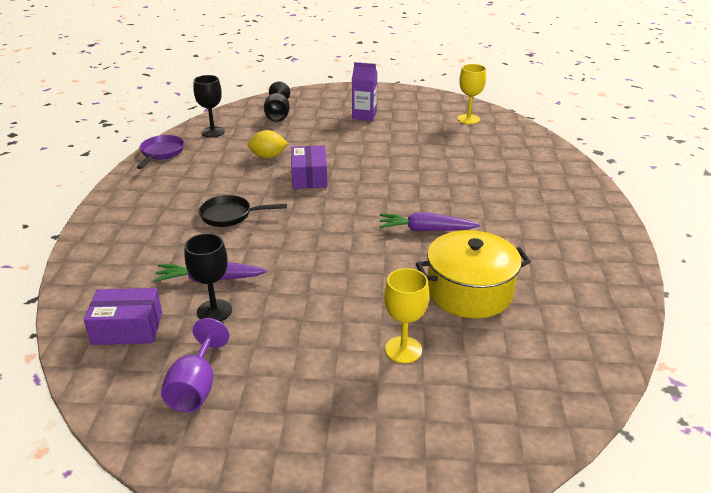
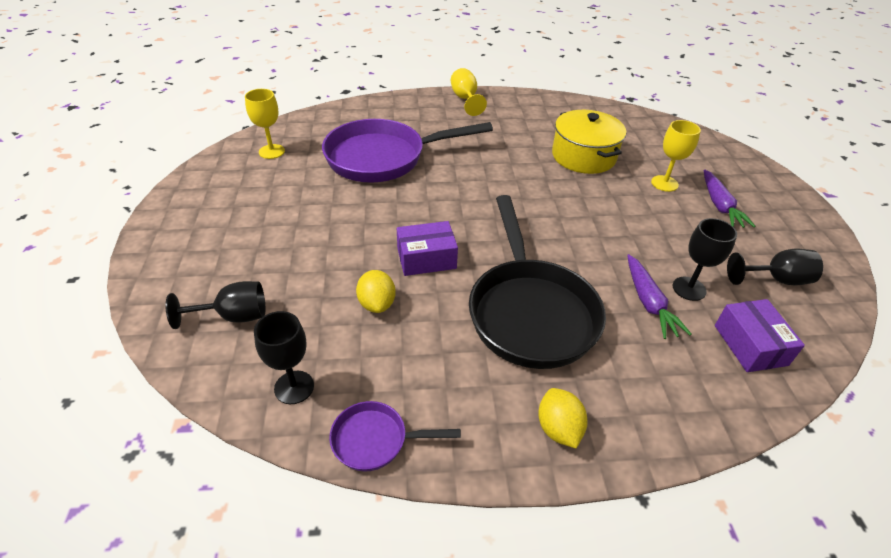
camera: 100 degrees left, 10 degrees up
purple goblet [161,318,229,413] -> black goblet [727,249,823,285]
black pan [198,195,287,227] -> black pan [469,195,606,369], size x2.15
purple carton [352,62,377,121] -> none
purple carrot [379,212,480,231] -> purple carrot moved to [704,170,755,228]
none -> purple pan [322,119,493,182]
none -> yellow goblet [451,68,487,116]
none -> yellow lemon [538,388,588,448]

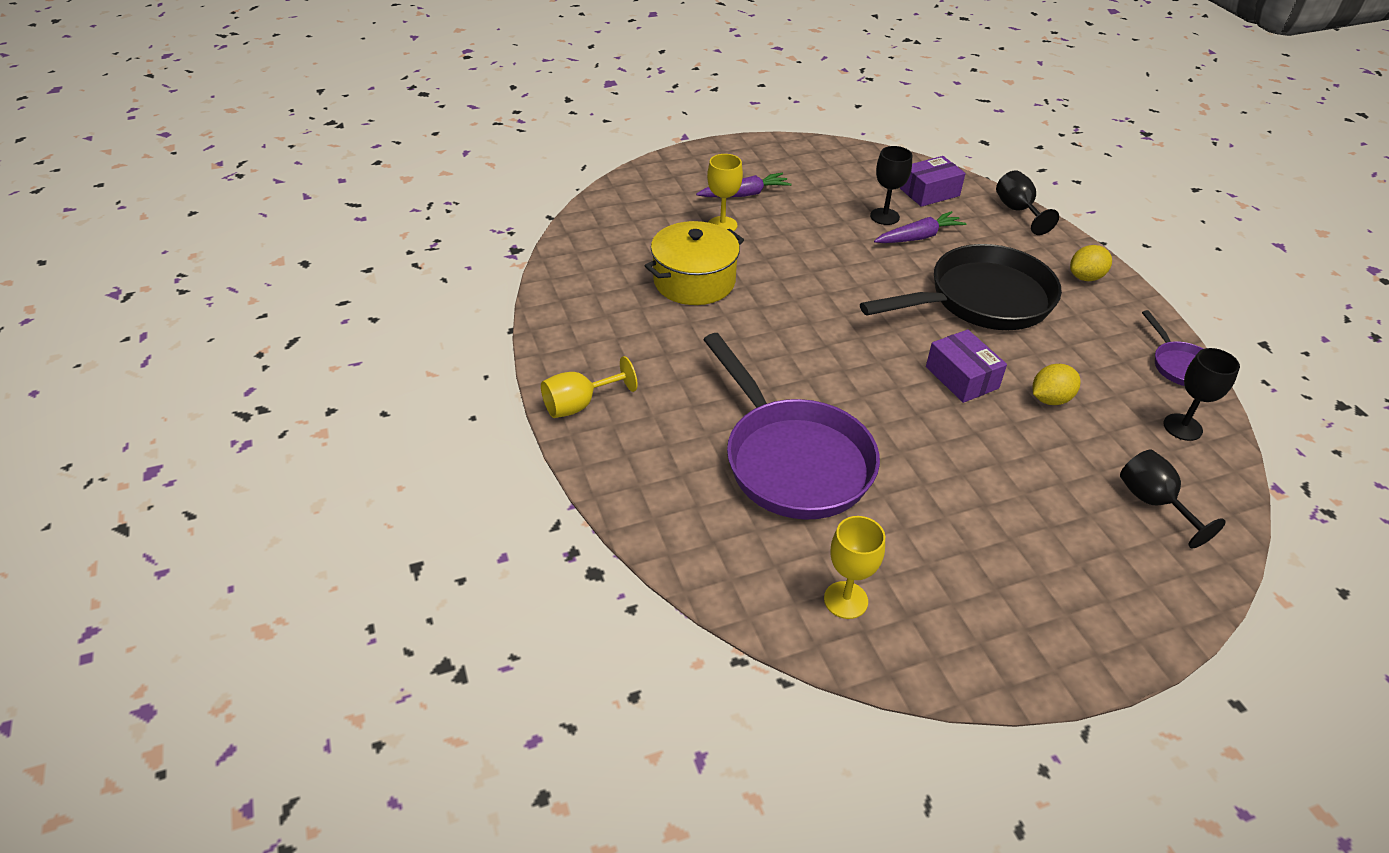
camera: 105 degrees left, 0 degrees up
black goblet [727,249,823,285] -> black goblet moved to [996,170,1059,235]

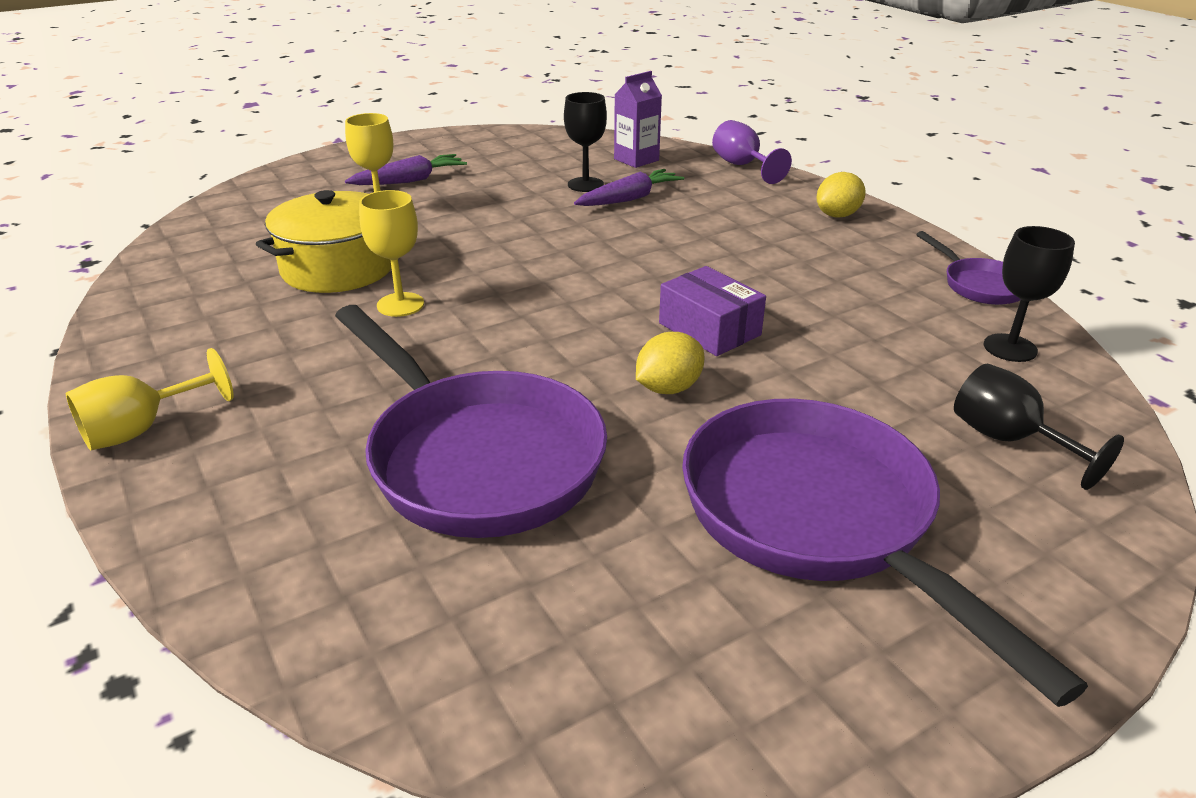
camera: 10 degrees left, 10 degrees down
yellow goblet [824,516,885,619] -> yellow goblet moved to [359,190,424,317]
black pan [860,244,1062,330] -> none
purple box [900,156,965,207] -> purple carton [614,71,662,168]
black goblet [996,170,1059,235] -> purple goblet [712,120,792,184]
yellow lemon [1032,364,1081,405] -> yellow lemon moved to [636,332,704,394]
none -> purple pan [682,399,1088,707]

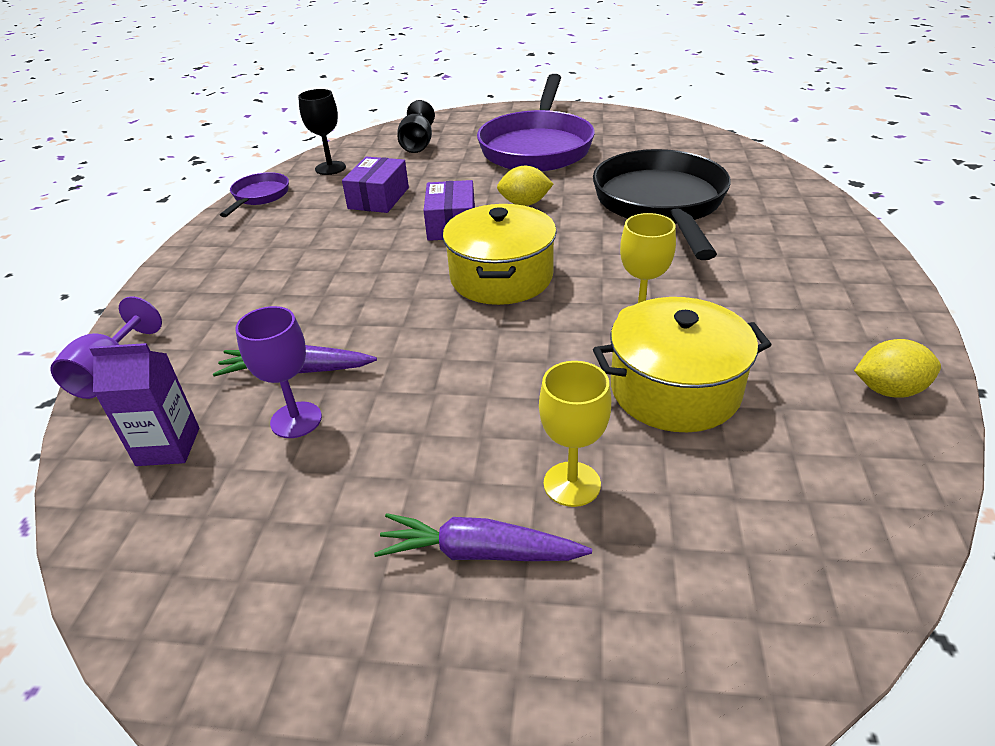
camera: 140 degrees left, 5 degrees up
yellow goblet [66,348,234,450] -> none
purple pan [335,305,607,538] -> black pan [593,149,731,260]
black goblet [564,92,607,192] -> purple goblet [235,306,322,438]
yellow lemon [816,172,866,218] -> yellow lemon moved to [854,339,941,398]
none -> purple box [342,157,409,213]
none -> yellow pot [443,204,557,305]

